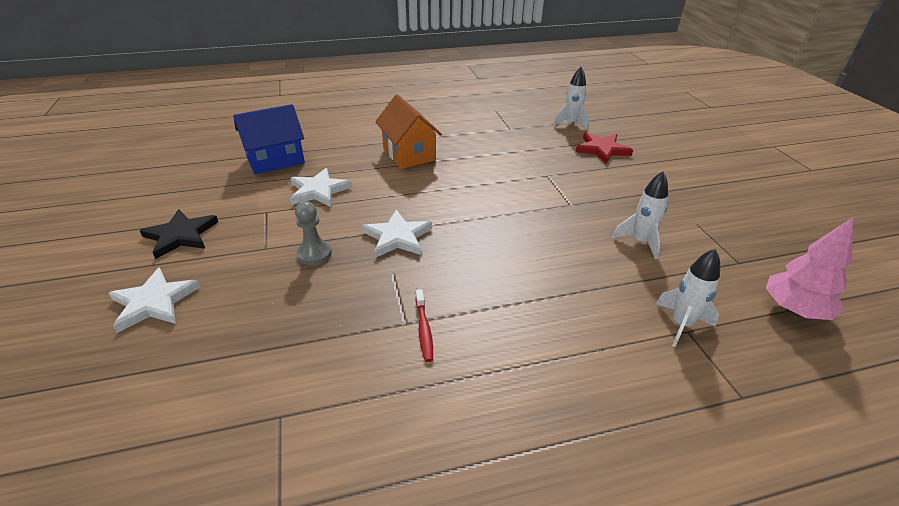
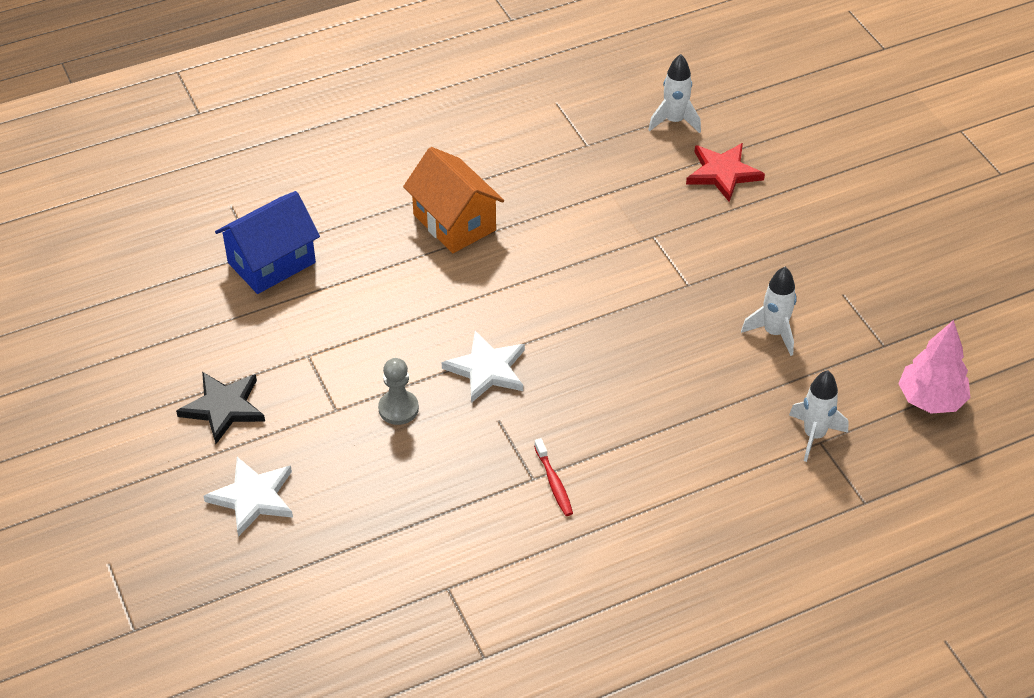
camera: 10 degrees left, 10 degrees up
white star [290,168,352,207] -> none

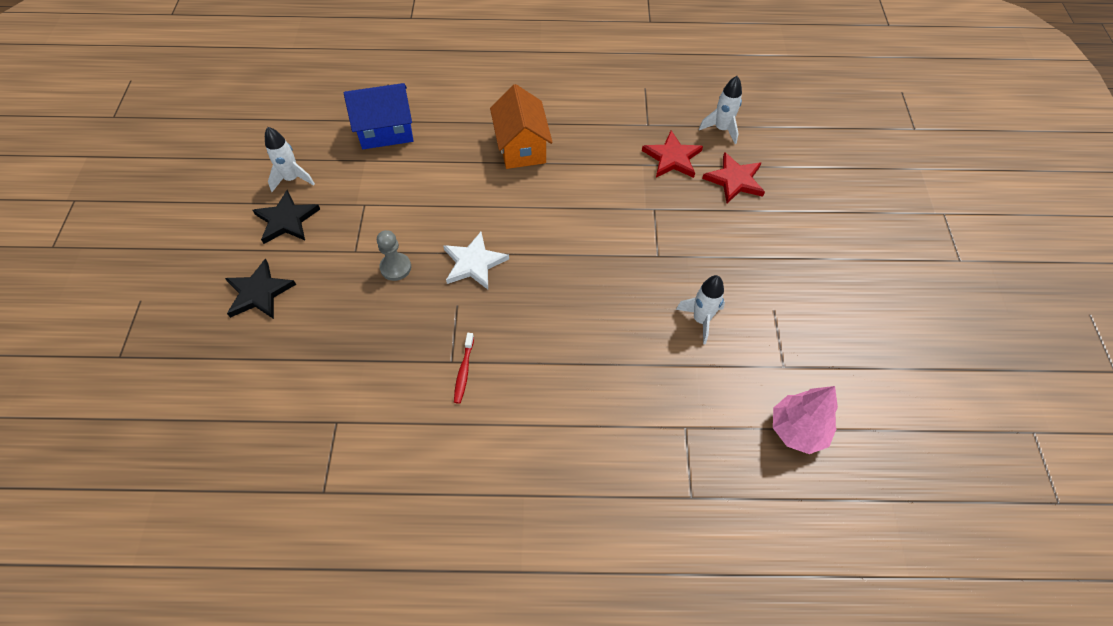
camera: 25 degrees right, 10 degrees up
white star [204,457,293,537] -> black star [225,259,296,319]
white rocket [789,370,848,462] -> white rocket moved to [265,127,315,192]
none -> red star [642,131,703,178]

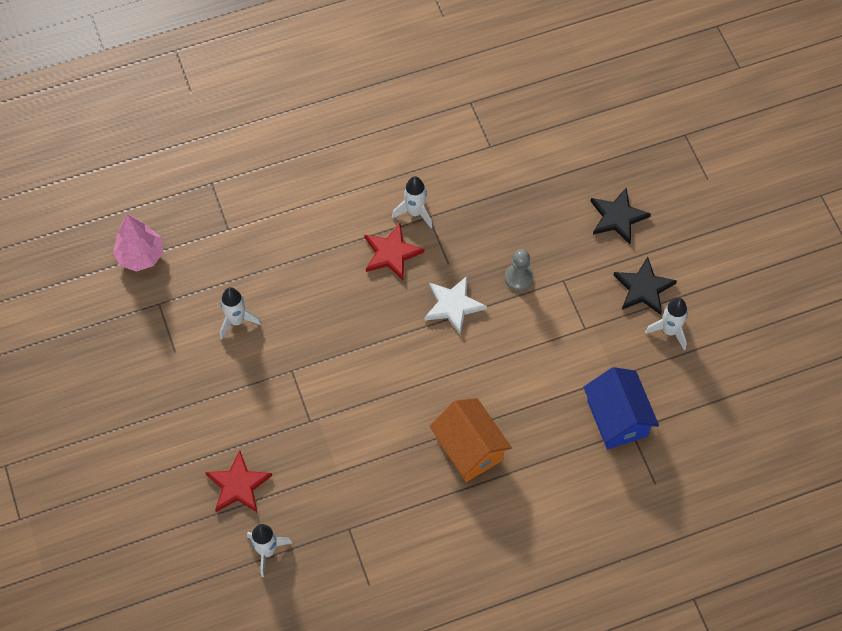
camera: 160 degrees right, 5 degrees up
blue house [344,83,413,149] -> blue house turned 75 degrees counterclockwise [583,367,659,449]
red toothbrush [454,333,474,404] -> white rocket [392,176,432,228]
red star [642,131,703,178] -> red star moved to [364,223,425,280]

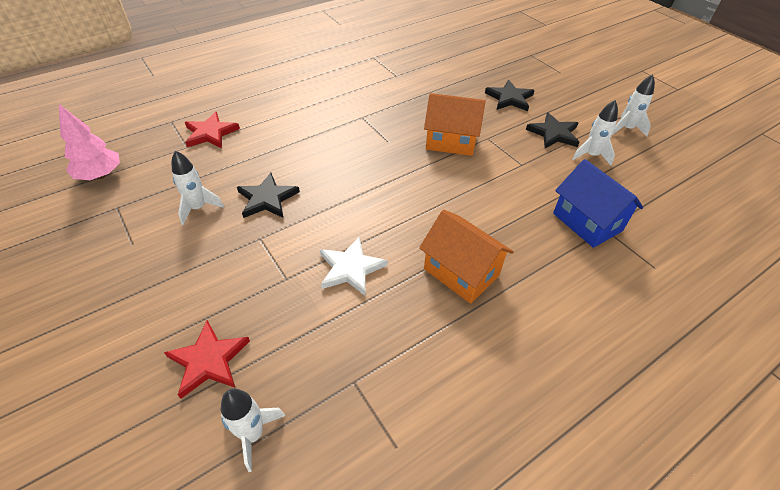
camera: 15 degrees left, 15 degrees down
red star [364,223,425,280] -> red star moved to [185,112,240,148]
white rocket [392,176,432,228] -> white rocket moved to [612,74,655,136]
white star [425,276,487,335] -> white star moved to [320,237,388,296]
grey pawn [505,249,533,291] -> orange house [424,93,486,156]
none -> black star [237,172,300,218]

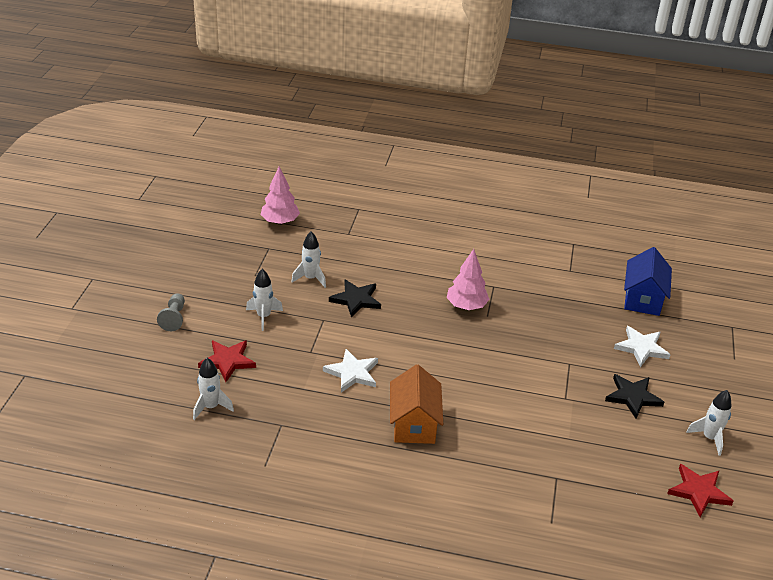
camera: 45 degrees right, 10 degrees down
red star [185,112,240,148] -> red star moved to [667,464,734,517]
orange house [424,93,486,156] -> none
black star [485,80,535,111] -> white star [614,326,670,367]
blue house [553,159,643,248] -> blue house moved to [624,247,672,316]
white rocket [572,100,618,166] -> white rocket moved to [246,269,283,331]
none -> grey pawn [157,293,185,331]
none -> pink tree [447,249,489,310]

